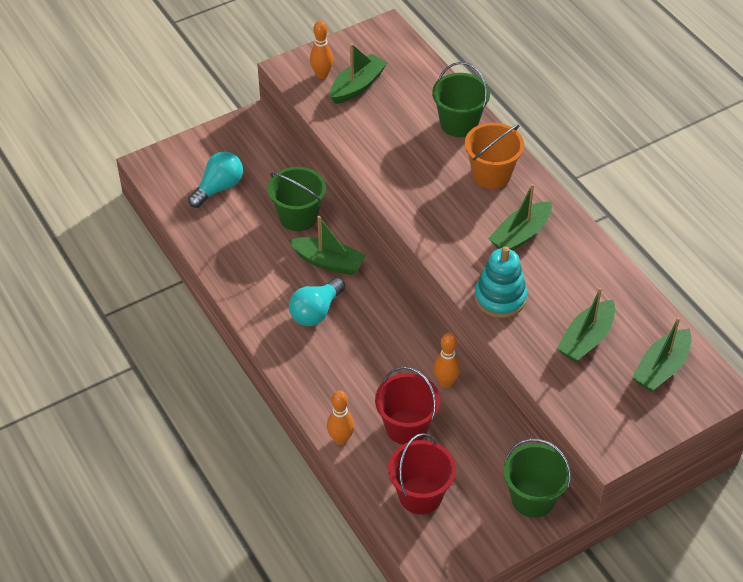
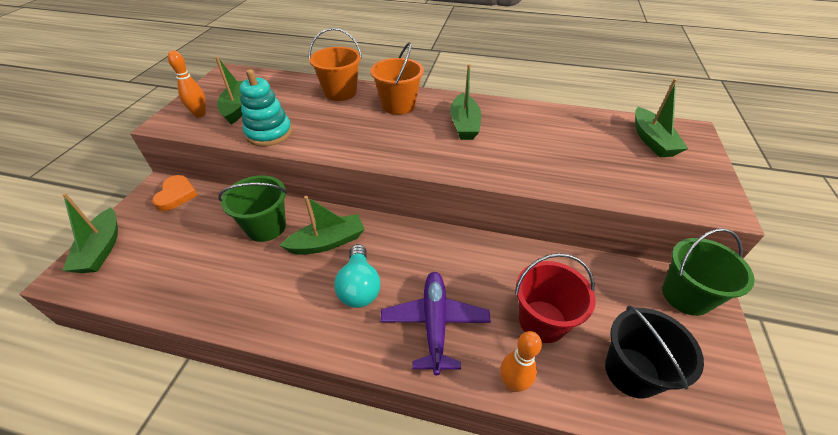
camera: 45 degrees left, 5 degrees down
turquoise light bulb [188,152,243,208] -> none
red bucket [388,433,456,514] -> black bucket [605,305,704,399]
green bucket [432,62,490,137] -> orange bucket [309,28,362,101]
orange bowling pin [434,333,460,388] -> none
turquoise stacking toy [474,246,527,318] -> turquoise stacking toy moved to [240,69,292,147]
green boat [557,288,615,362] -> green boat moved to [62,193,118,273]
none -> orange heart [152,175,198,211]
none -> purple plane [380,272,491,375]

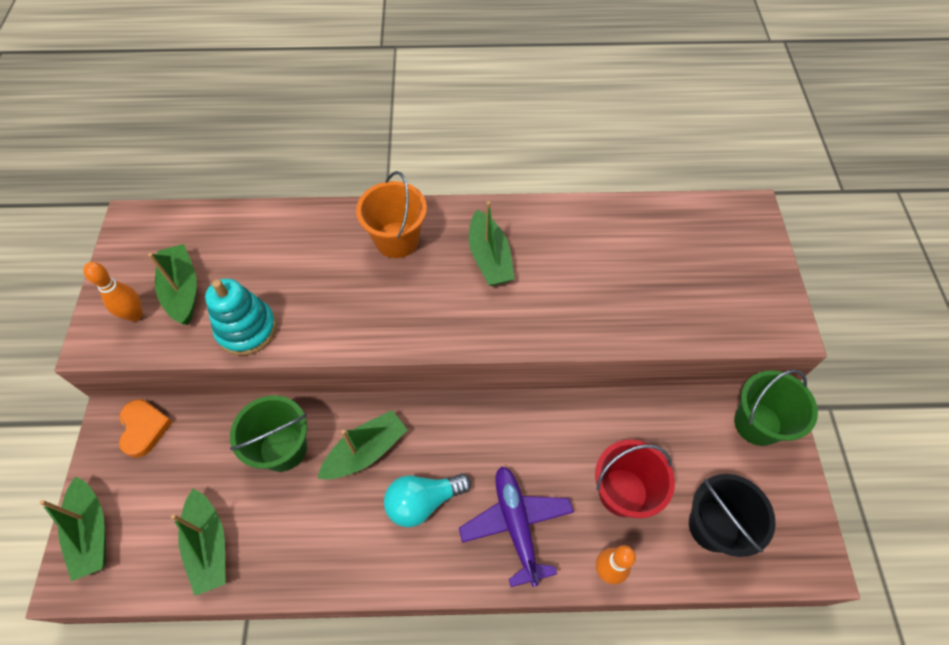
camera: 15 degrees left, 15 degrees up
orange bucket [309,28,362,101] -> none
turquoise light bulb [335,244,380,308] -> turquoise light bulb turned 90 degrees clockwise [384,473,471,527]
green boat [635,79,688,157] -> green boat moved to [171,489,226,596]

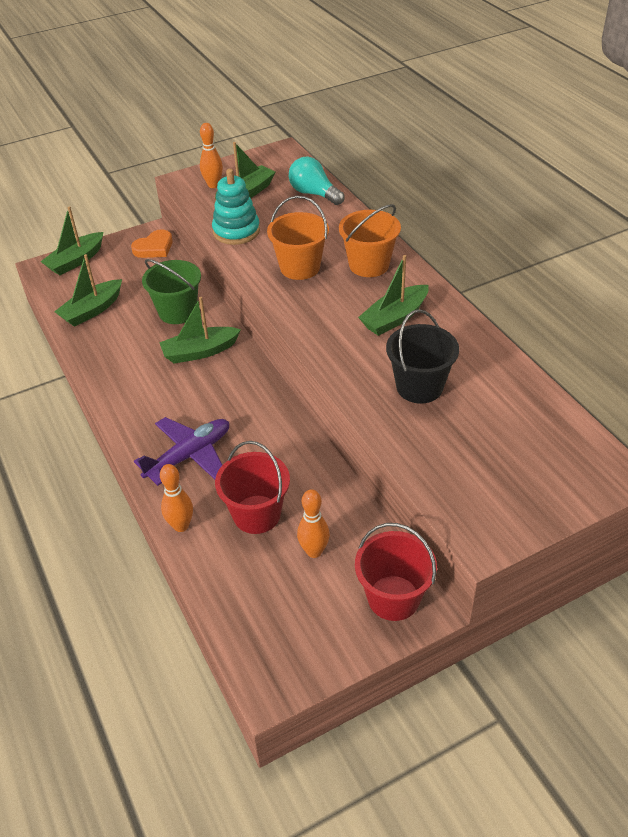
camera: 65 degrees right, 15 degrees down
green boat [317,410,407,479] -> green boat turned 135 degrees clockwise [159,297,241,364]
turquoise light bulb [384,473,471,527] -> turquoise light bulb moved to [289,157,345,205]
black bucket [689,474,776,557] -> black bucket moved to [386,309,459,403]
green bucket [734,369,818,446] -> red bucket [355,523,437,621]
none -> orange bucket [267,196,329,280]
none -> orange bowling pin [297,489,330,558]

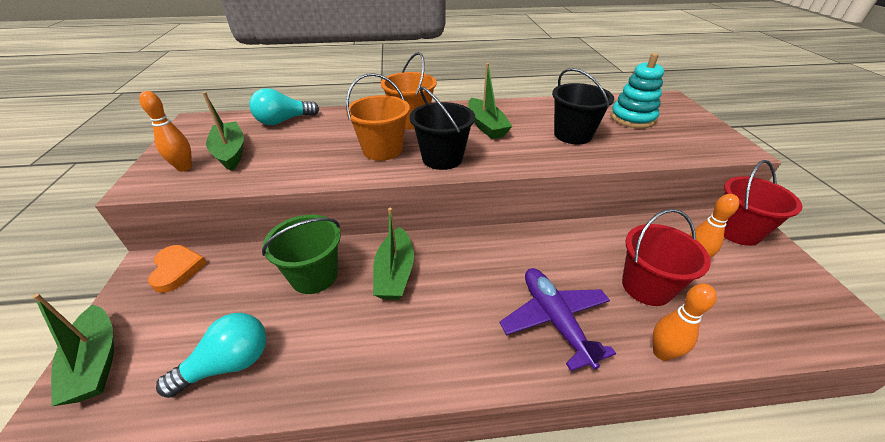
camera: 70 degrees left, 5 degrees down
green boat [54,254,122,327] -> turquoise light bulb [156,313,267,398]
turquoise stacking toy [212,169,260,245] -> turquoise stacking toy moved to [610,53,664,128]
none -> black bucket [410,87,475,170]

